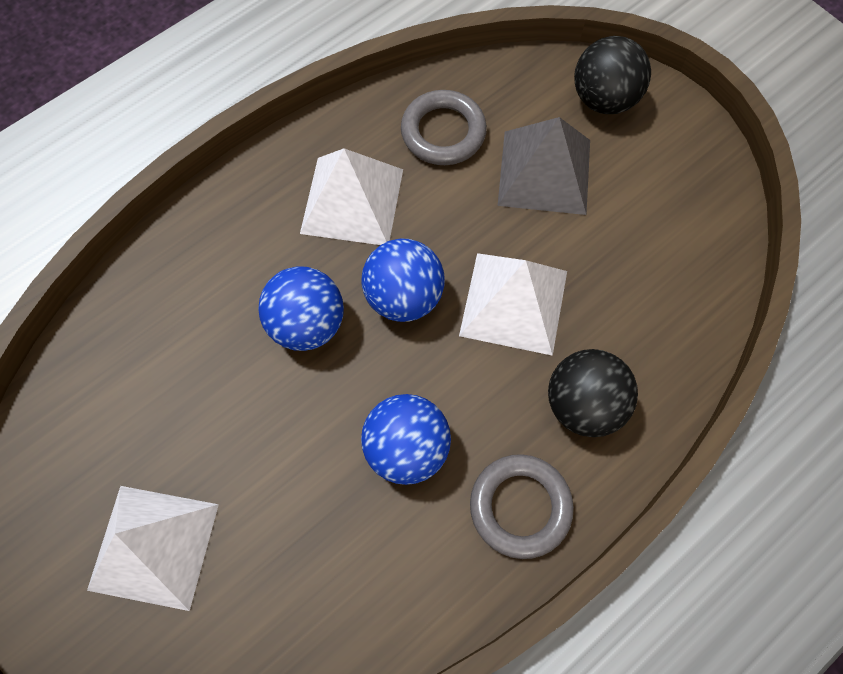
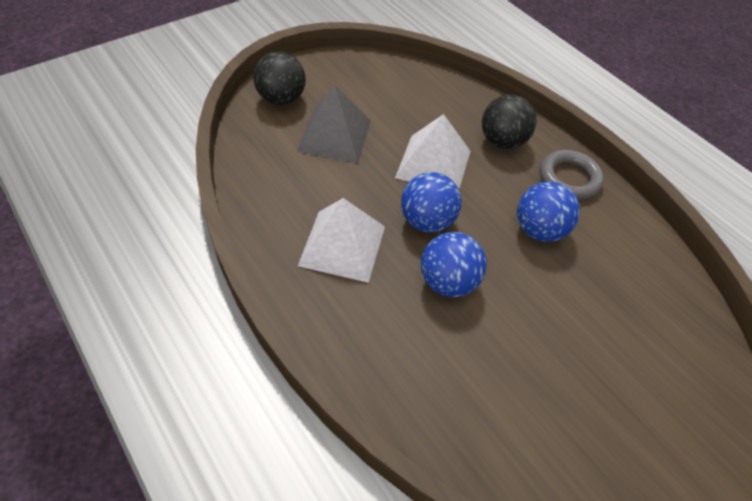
camera: 90 degrees left, 15 degrees down
white pyramid [87,486,219,611] -> none
grey ring [401,90,487,165] -> none

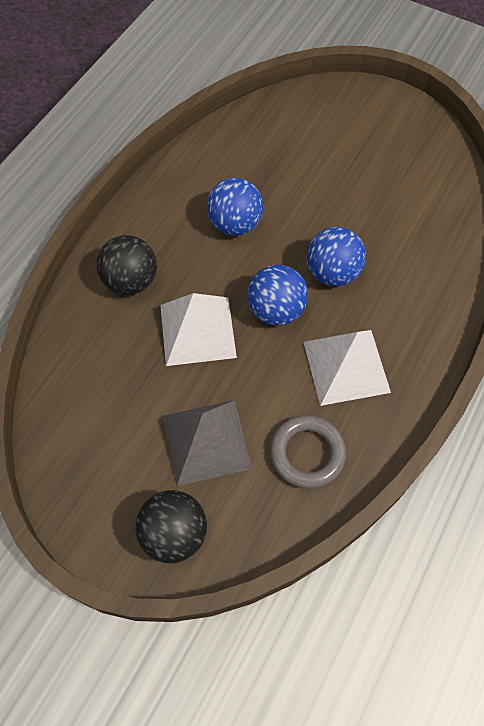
camera: 110 degrees left, 10 degrees up
grey ring [540,150,604,200] -> grey ring moved to [270,415,346,489]

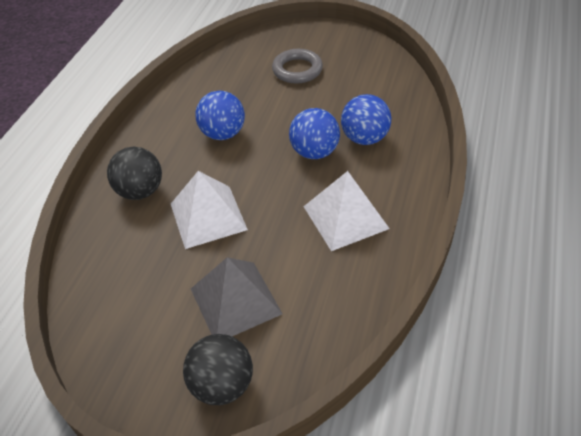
camera: 10 degrees left, 15 degrees down
blue ball [247,264,308,326] -> blue ball moved to [341,94,391,145]
grey ring [270,415,346,489] -> grey ring moved to [272,49,323,84]

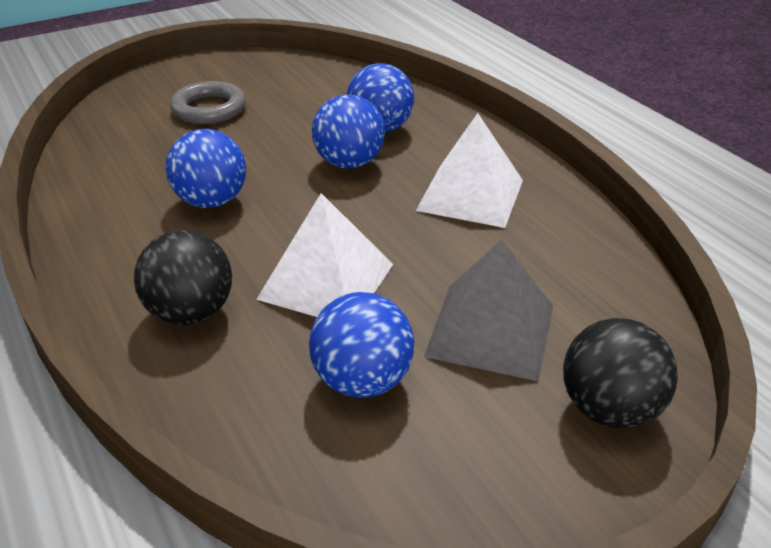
camera: 50 degrees left, 10 degrees down
none -> blue ball [309,292,414,398]

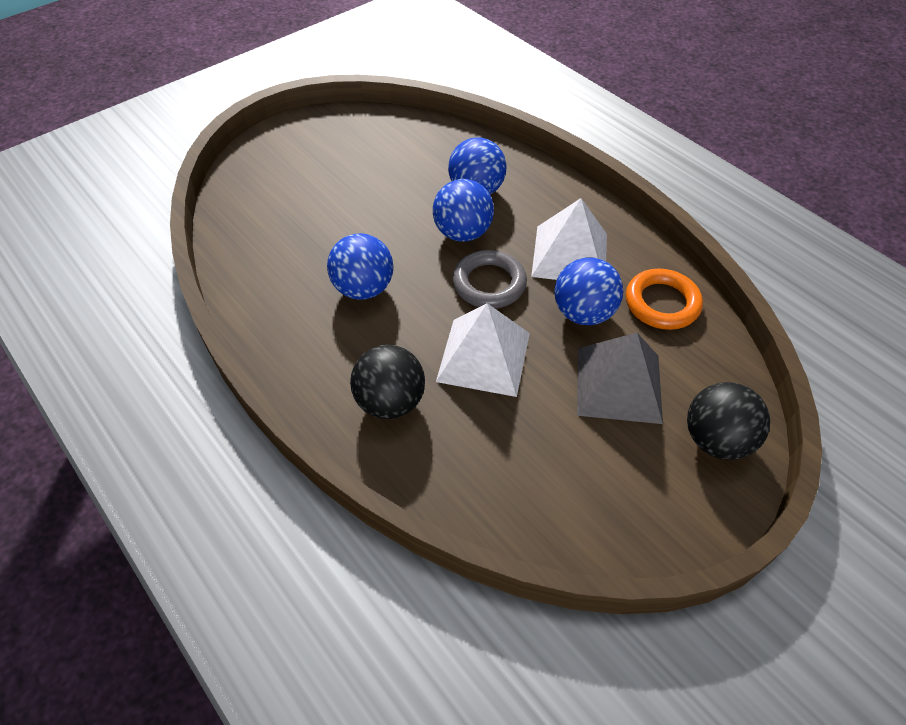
camera: 10 degrees left, 15 degrees up
grey ring [170,81,246,124] -> grey ring moved to [453,250,527,308]
blue ball [309,292,414,398] -> blue ball moved to [554,257,623,325]
none -> orange ring [626,269,703,330]

